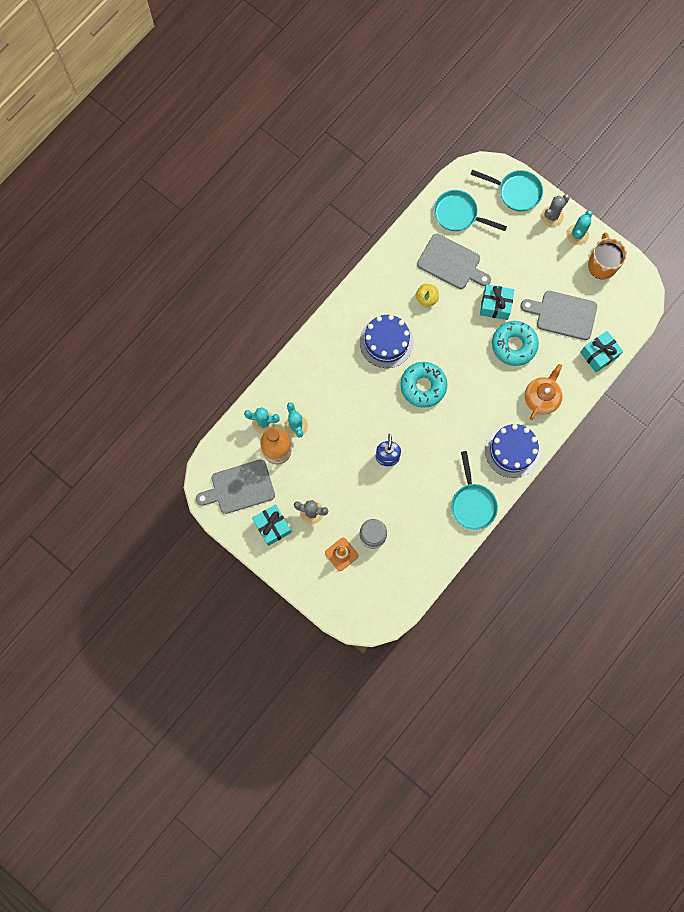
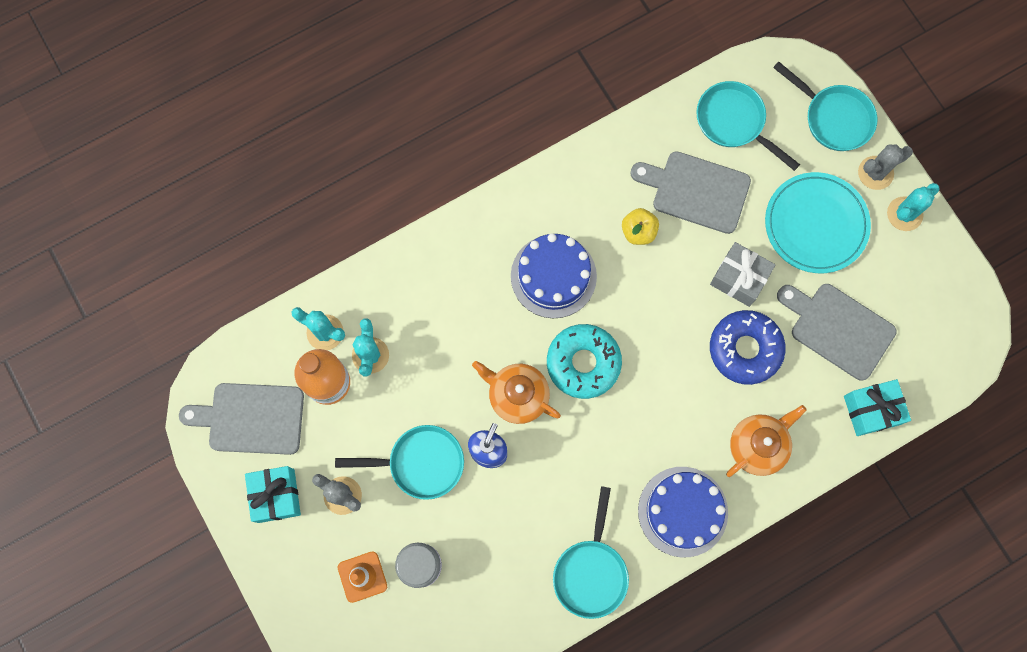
camera: 20 degrees right, 0 degrees up
grey cutting board [417,234,491,289] -> grey cutting board turned 150 degrees clockwise [630,151,751,234]
turquoise gift [480,284,514,320] -> grey gift [710,242,775,307]
turquoise donut [492,321,539,366] -> blue donut [710,310,786,385]
orange mug [588,233,627,280] -> none
none -> turquoise pan [335,425,464,500]
none -> orange teapot [472,361,561,424]
none -> turquoise plate [765,172,871,273]

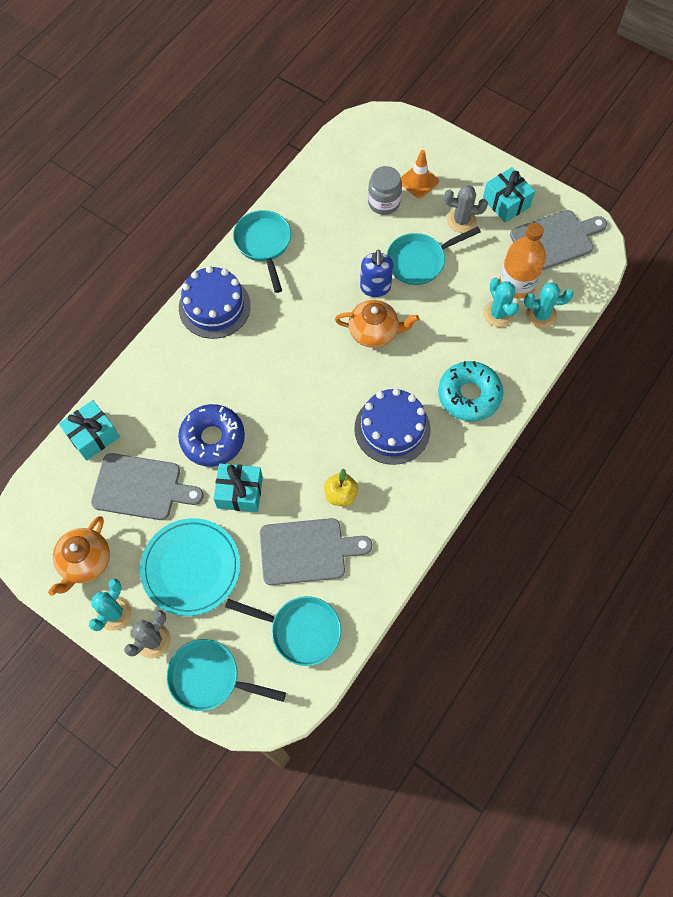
camera: 155 degrees right, 10 degrees down
turquoise donut [547,324,622,399] -> turquoise donut moved to [438,361,503,421]
grey gift [710,242,775,307] -> turquoise gift [213,463,263,512]
orange teapot [726,405,807,477] -> orange teapot moved to [48,516,110,596]

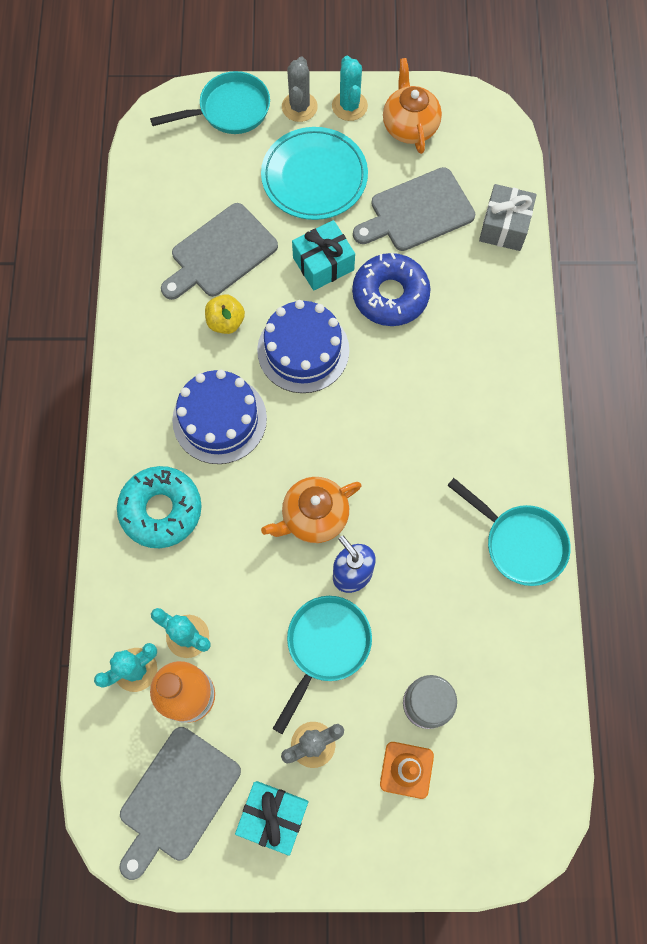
camera: 145 degrees right, 5 degrees up
turquoise gift [59,400,120,461] -> grey gift [479,184,537,251]
blue cake [179,266,251,339] -> blue cake moved to [257,300,349,393]
turquoise pan [225,596,341,666] -> none

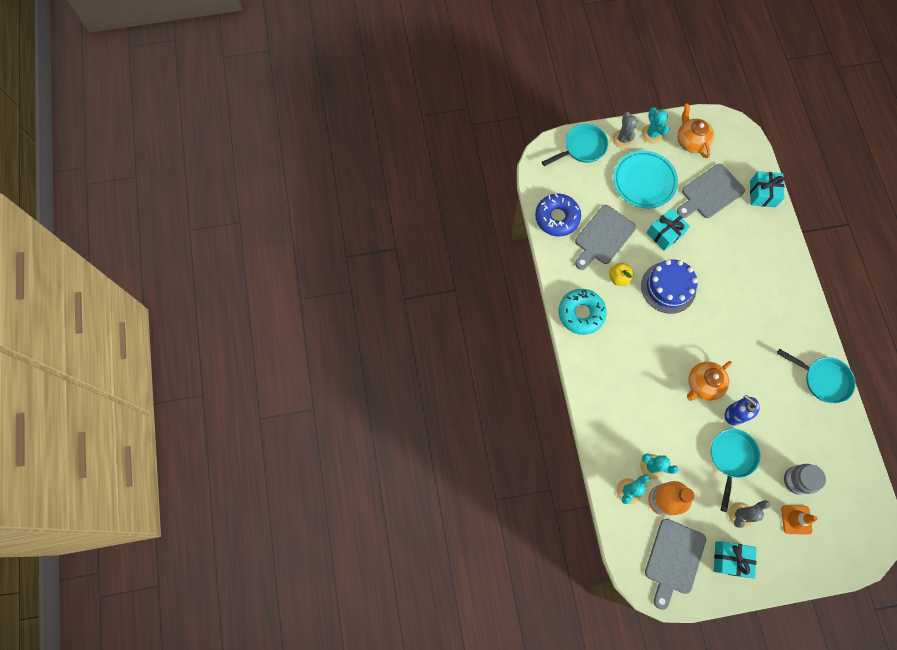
camera: 10 degrees left, 0 degrees up
turquoise donut [117,466,202,548] -> turquoise donut moved to [559,289,607,335]
blue cake [172,370,267,464] -> none
blue donut [352,253,431,326] -> blue donut moved to [535,194,581,236]
grey gift [479,184,537,251] -> turquoise gift [750,171,785,207]

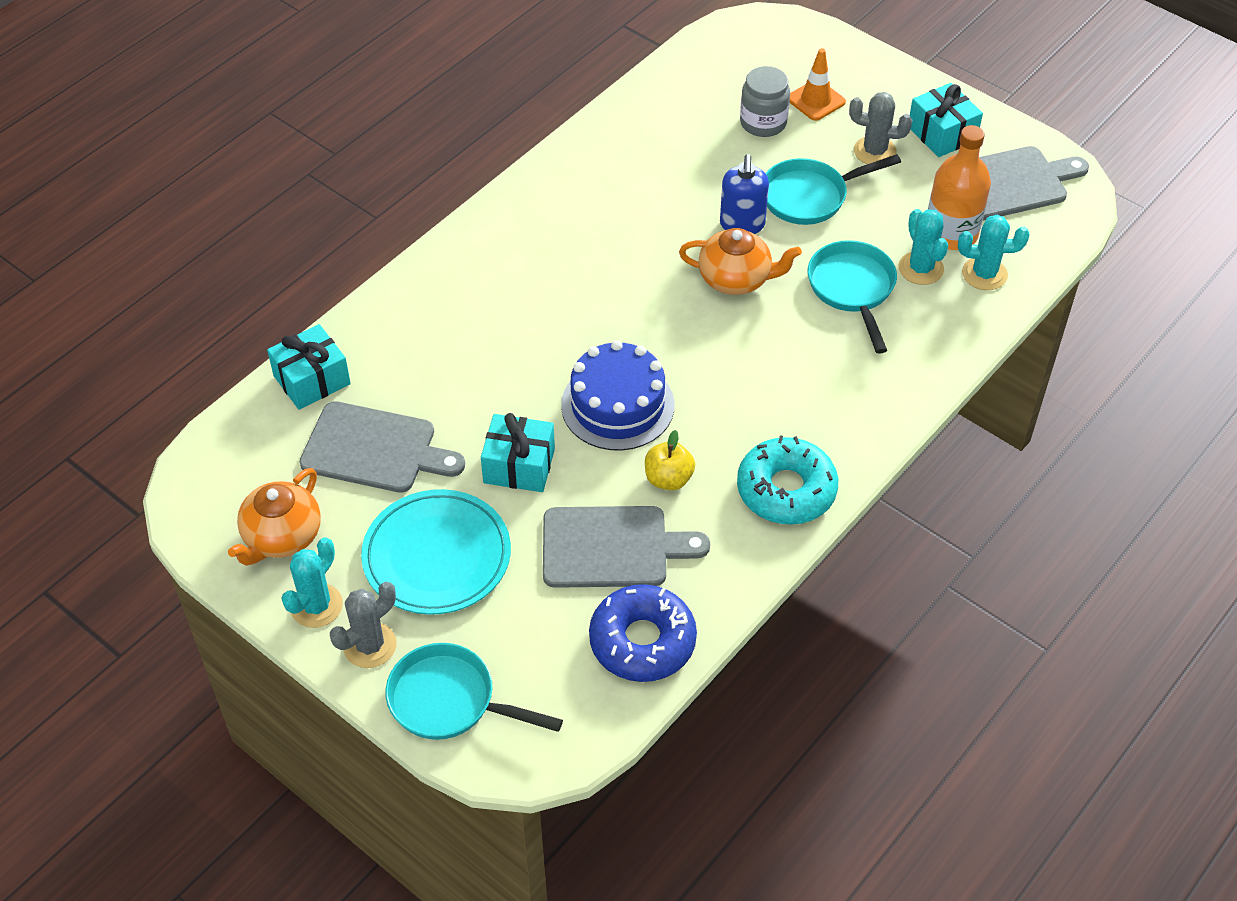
camera: 130 degrees left, 20 degrees down
turquoise pan [777,349,856,404] -> turquoise pan moved to [808,240,897,354]

